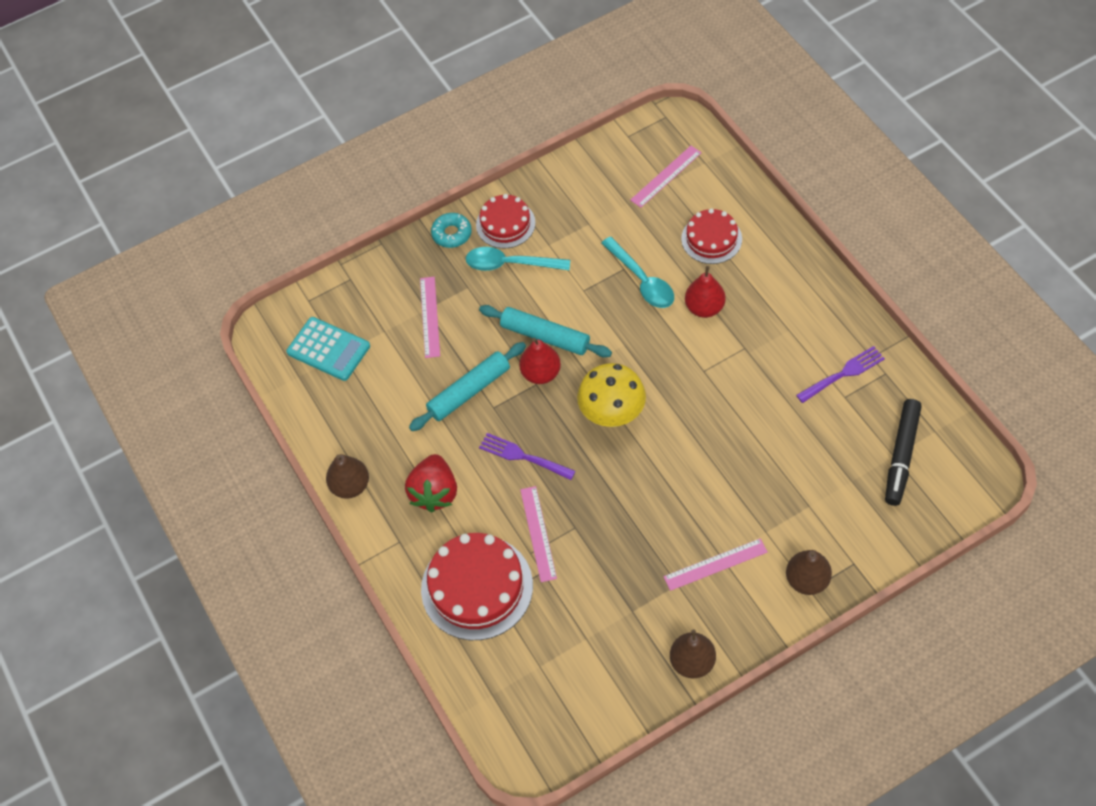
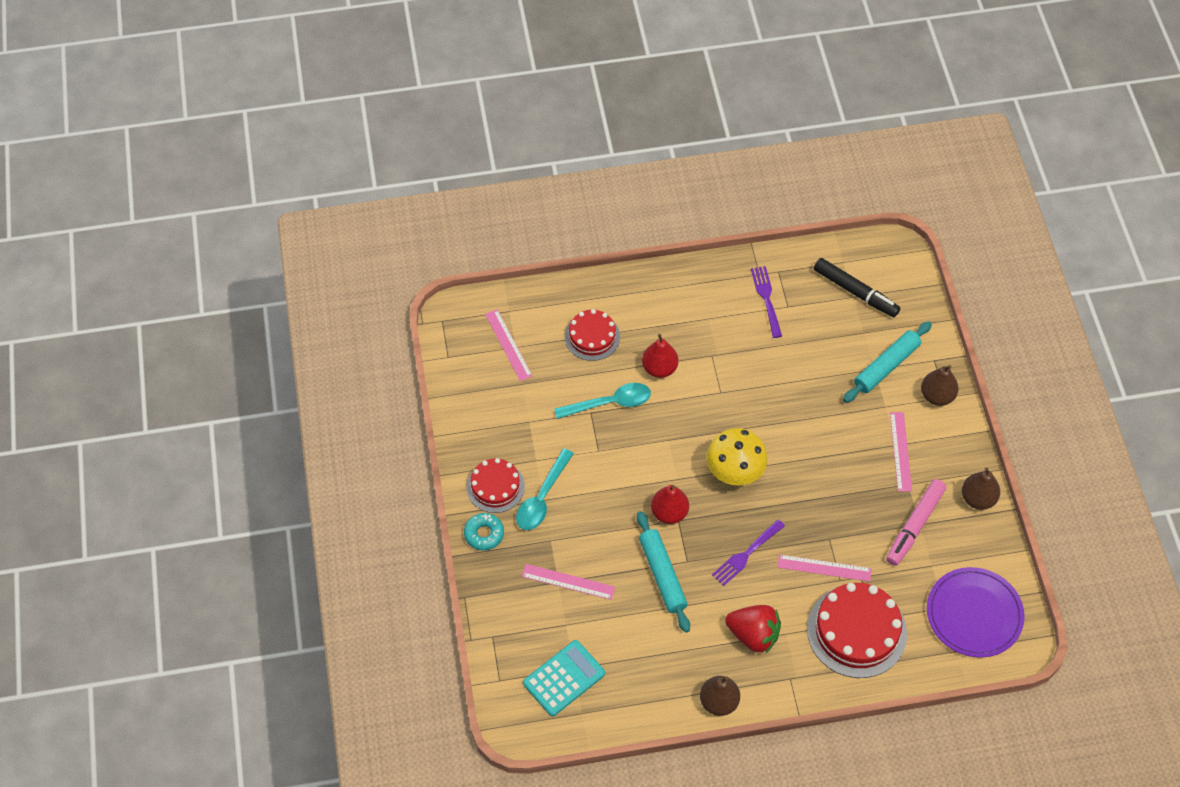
camera: 75 degrees left, 0 degrees up
turquoise rolling pin [479,305,612,358] -> turquoise rolling pin moved to [843,321,932,403]
none -> pink marker [886,479,946,566]
none -> purple plate [927,567,1025,658]

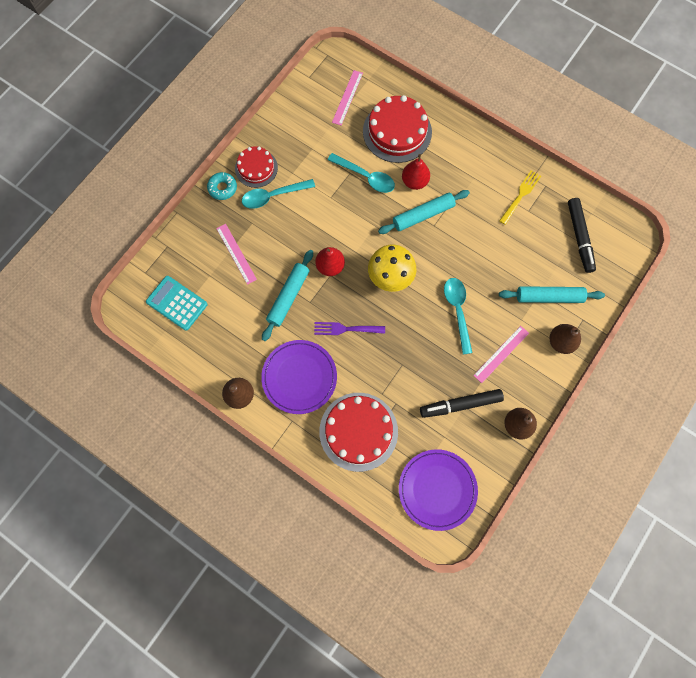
camera: 45 degrees right, 15 degrees up
turquoise calculator [523,640,605,716] -> turquoise calculator turned 150 degrees counterclockwise [146,276,208,331]
red cake [564,309,620,361] -> red cake [363,95,432,163], size x1.64
red strawberry [725,605,781,654] -> purple plate [261,340,337,414]
purple fork [751,266,782,338] -> yellow fork [499,170,541,225]
pink ruler [778,554,872,581] -> none
pink marker [886,479,946,566] -> black marker [420,389,504,418]
none -> turquoise rolling pin [378,190,470,234]
none -> turquoise spoon [444,278,473,355]

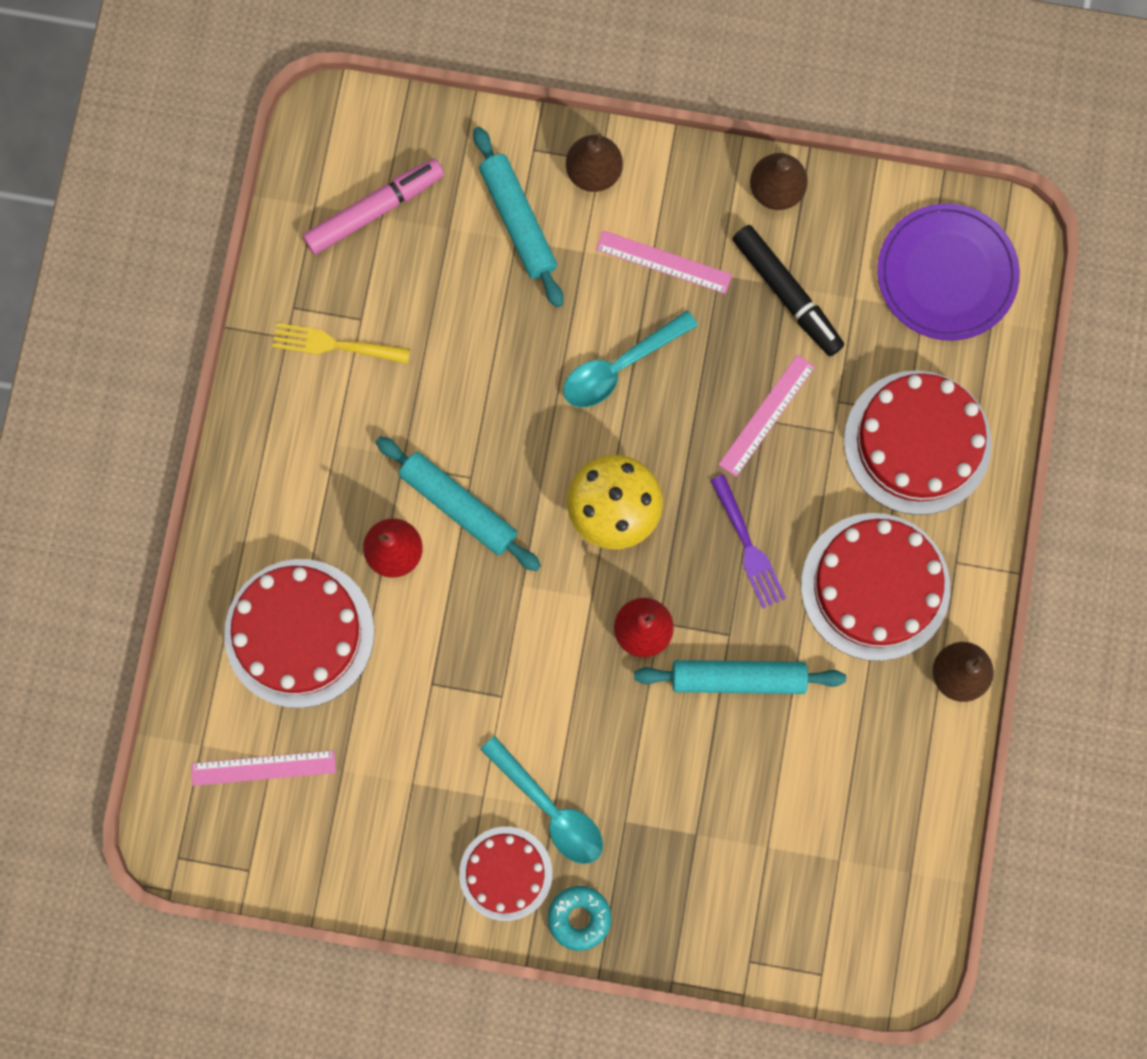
camera: 115 degrees left, 5 degrees up
turquoise calculator [146,276,208,331] -> none
pink ruler [216,224,257,285] -> pink ruler moved to [718,355,815,477]
purple plate [261,340,337,414] -> red cake [801,513,950,661]
turquoise spoon [328,153,395,193] -> none
black marker [568,198,596,273] -> pink marker [303,159,444,255]

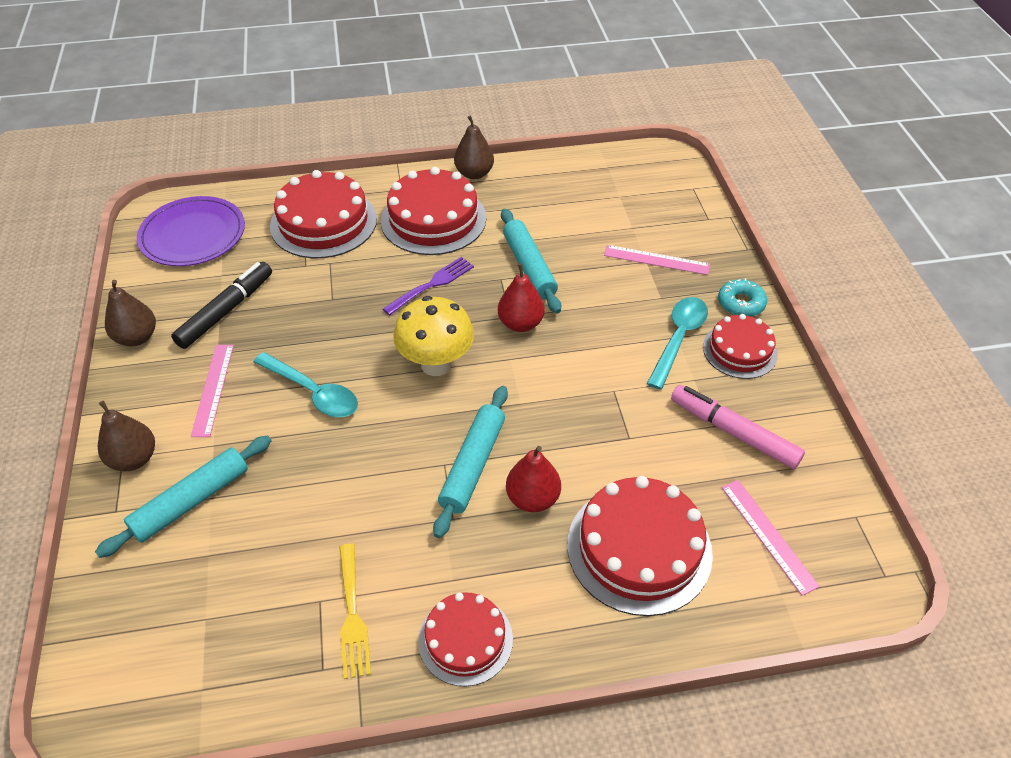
camera: 110 degrees left, 30 degrees down
pink marker [303,159,444,255] -> pink marker moved to [671,385,805,469]
pink ruler [718,355,815,477] -> pink ruler moved to [604,245,710,275]
none -> red cake [418,592,513,687]

